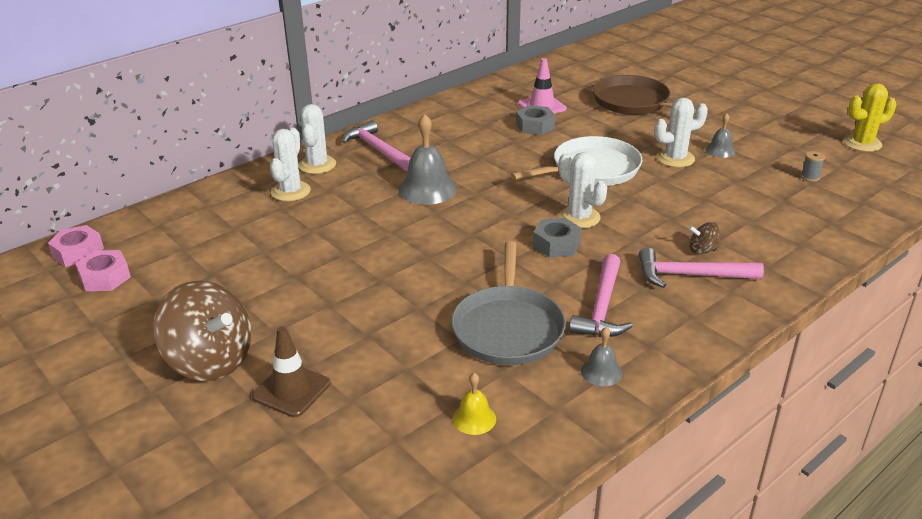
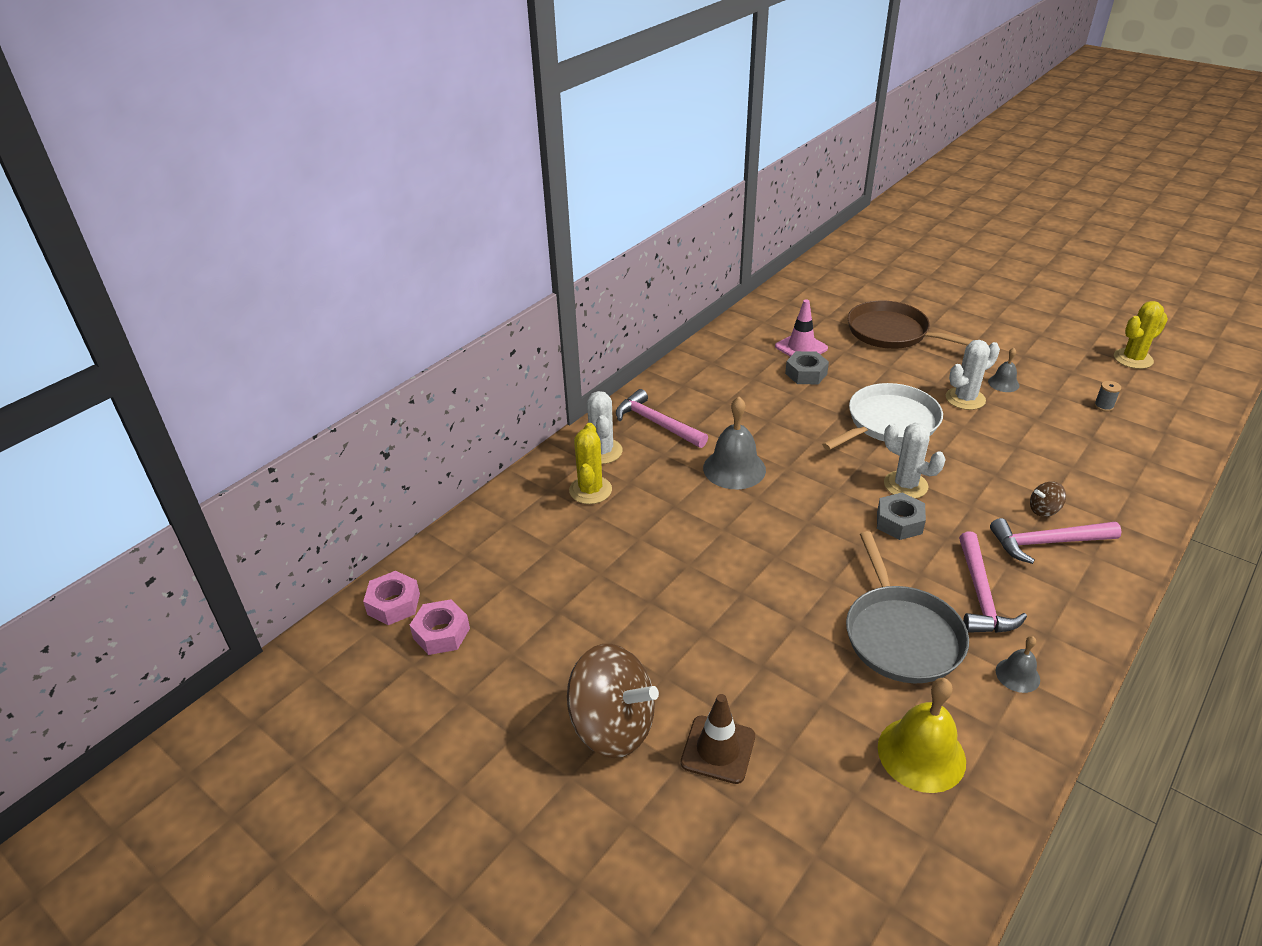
camera: 10 degrees left, 5 degrees up
white cactus [270,128,311,201] -> yellow cactus [569,423,612,504]
yellow bell [453,373,496,435] -> yellow bell [878,678,966,793], size x1.88

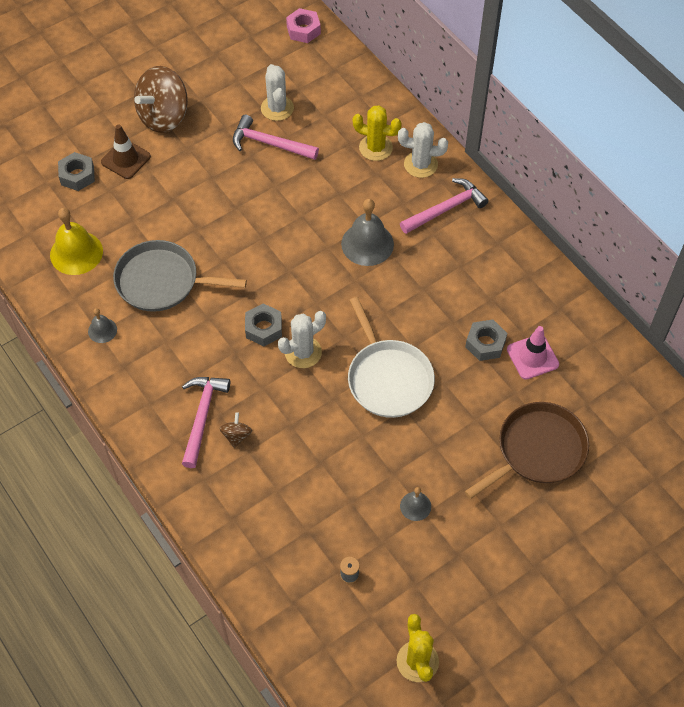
camera: 105 degrees right, 20 degrees up
pink nut [410,600,470,655] -> none
white cactus [946,340,1000,410] -> white cactus moved to [261,64,294,121]
pink hammer [959,532,1027,633] -> pink hammer moved to [233,115,319,160]
none -> grey nut [58,152,95,191]

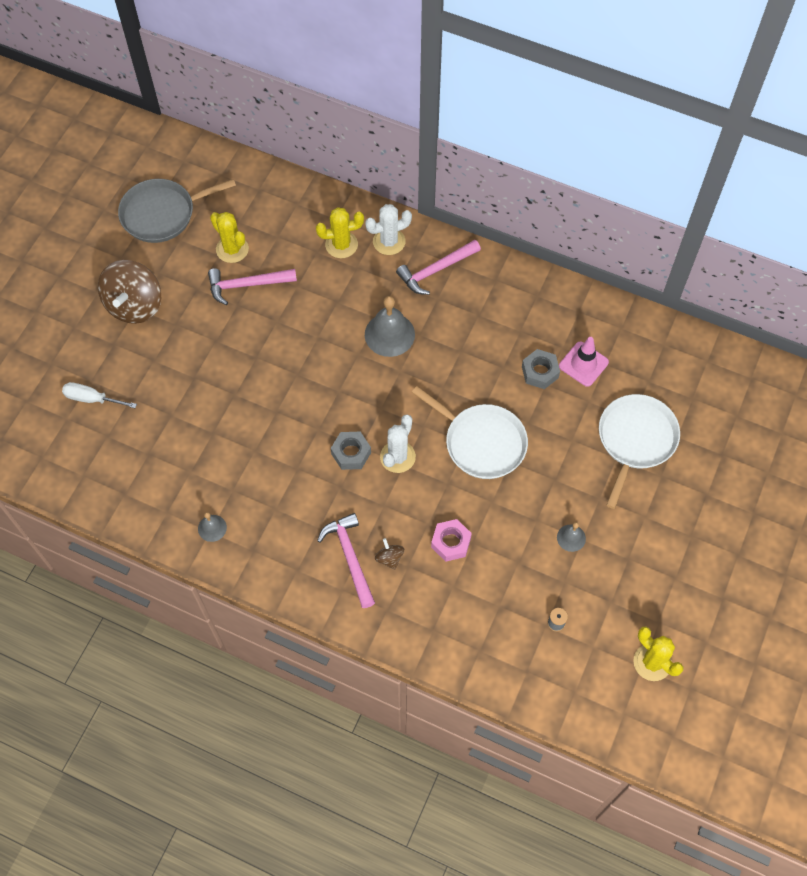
camera: 30 degrees left, 5 degrees up
yellow bell [50,208,103,275] -> none
grey nut [58,152,95,191] -> white screwdriver [62,382,137,408]
brown traffic cone [101,124,151,179] -> none
grey pan [113,240,247,312] -> grey pan moved to [118,179,236,243]
white cactus [261,64,294,121] -> yellow cactus [210,212,249,263]
pink nut [286,8,321,43] -> pink nut moved to [431,519,472,562]
pink hammer [400,178,488,234] -> pink hammer turned 150 degrees counterclockwise [396,240,481,295]
brown pan [465,402,589,499] -> white pan [599,394,680,509]

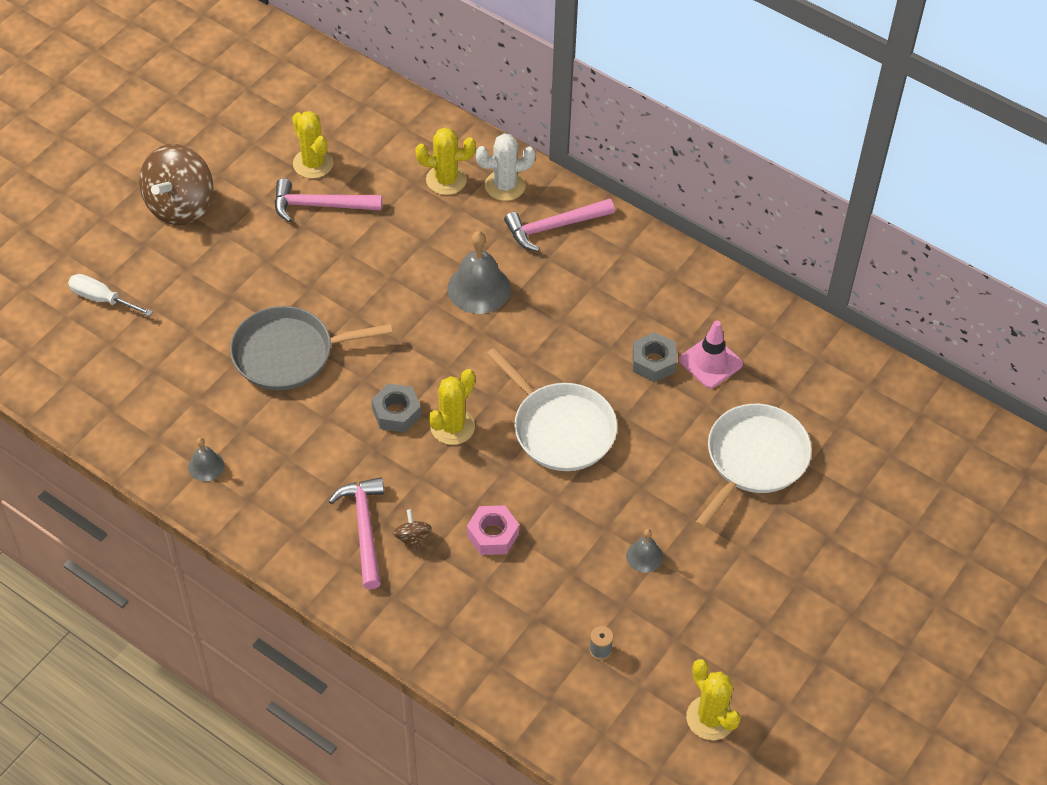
camera: 10 degrees right, 10 degrees down
grey pan [118,179,236,243] -> grey pan moved to [230,306,393,390]
white cactus [380,414,416,473] -> yellow cactus [429,369,475,445]

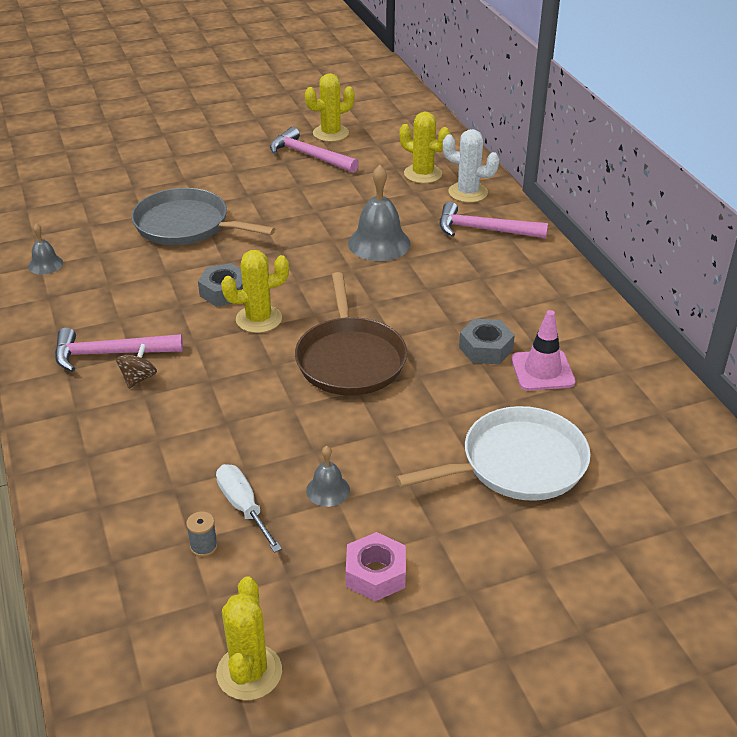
camera: 35 degrees right, 15 degrees down
white screwdriver [68,274,153,316] -> white screwdriver moved to [216,464,282,553]
brown spinning top [139,144,213,225] -> none
yellow cactus [292,111,334,179] -> yellow cactus turned 60 degrees clockwise [305,73,355,142]
pink hammer [329,477,384,589] -> pink hammer turned 120 degrees counterclockwise [55,327,183,372]
pink nut [467,505,519,555] -> pink nut moved to [346,532,406,601]
white pan [487,348,617,471] -> brown pan [295,272,407,396]

